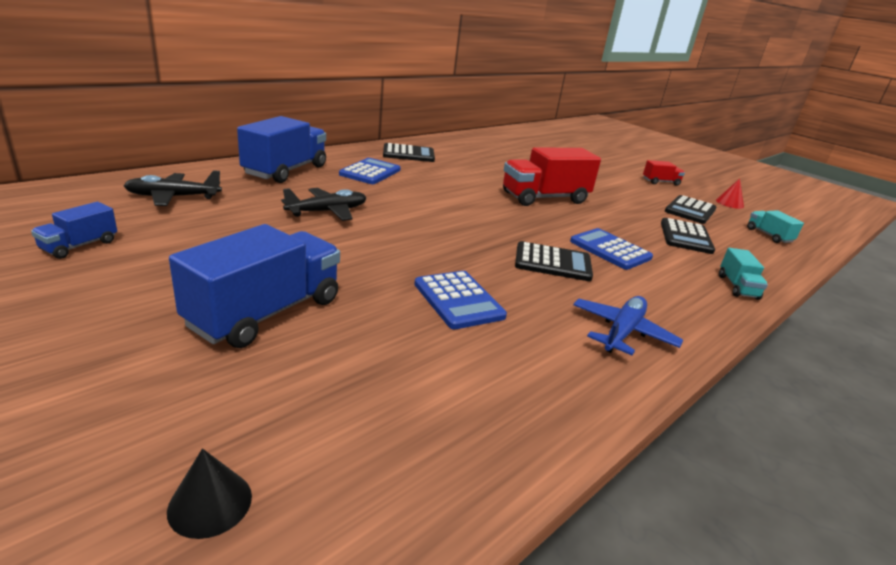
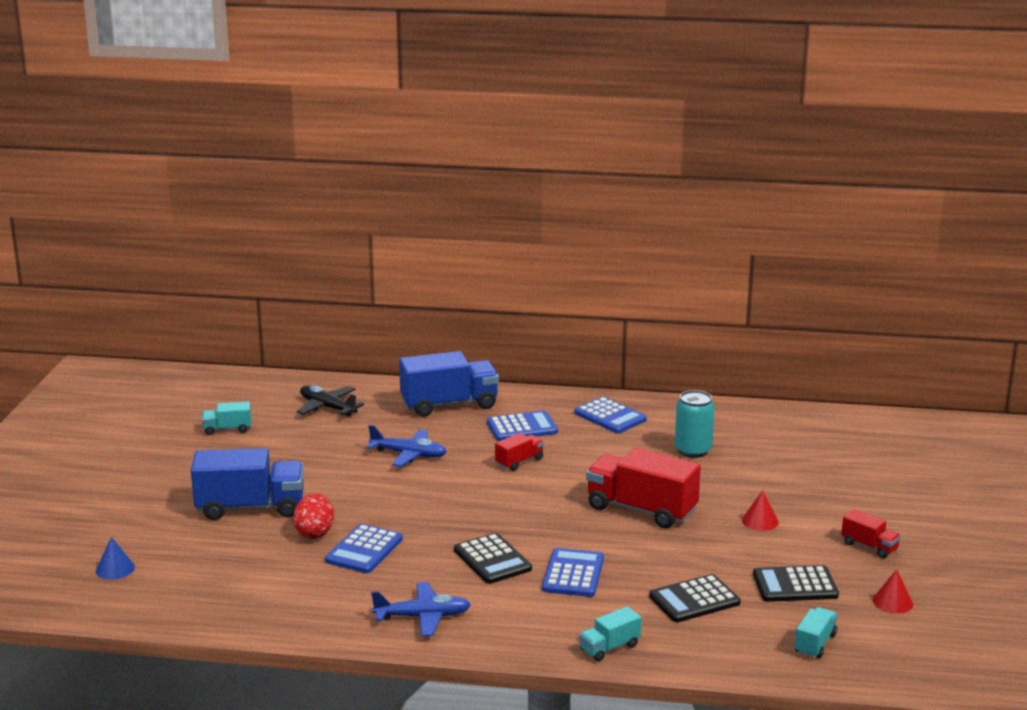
camera: 55 degrees right, 5 degrees down
blue truck [31,202,117,259] -> turquoise truck [202,401,251,435]
black cone [167,448,252,539] -> blue cone [96,537,135,580]
black plane [281,188,366,221] -> blue plane [367,425,447,467]
black calculator [383,143,435,162] -> blue calculator [574,397,647,433]
none -> red egg [293,493,334,539]
none -> red truck [495,433,544,471]
none -> turquoise can [675,390,715,458]
none -> red cone [742,490,779,531]

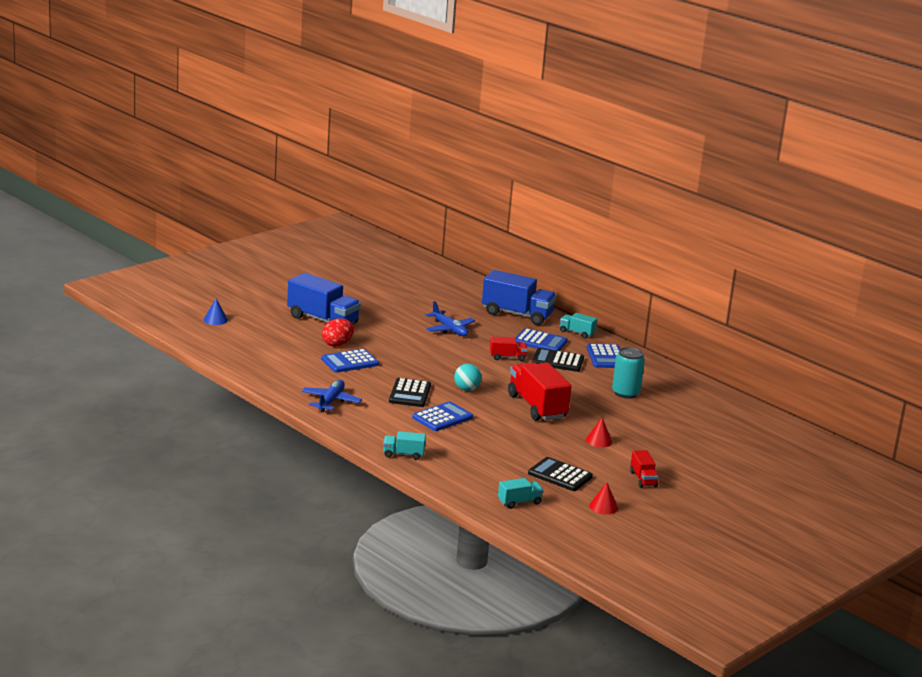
camera: 35 degrees right, 0 degrees up
turquoise truck [202,401,251,435] -> turquoise truck moved to [560,313,597,338]
black plane [297,385,364,416] -> none
blue plane [371,582,471,636] -> blue plane turned 105 degrees counterclockwise [301,380,362,412]
black calculator [649,574,740,622] -> black calculator moved to [532,348,584,372]
none -> turquoise ball [454,364,482,391]

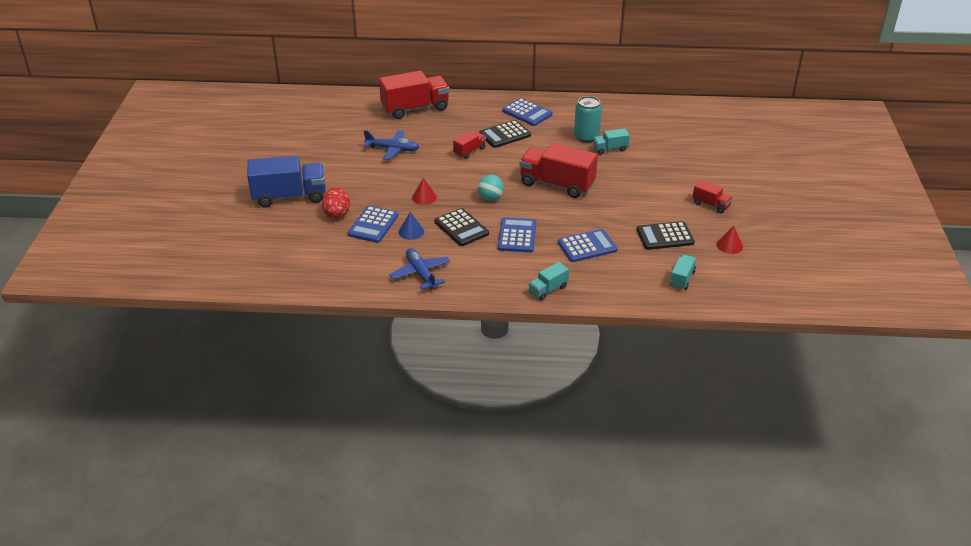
camera: 40 degrees left, 15 degrees up
blue cone [204,299,228,325] -> blue cone moved to [399,212,424,240]
blue truck [482,270,557,325] -> red truck [379,70,449,119]
blue calculator [516,328,568,351] -> blue calculator moved to [558,229,618,262]
turquoise truck [560,313,597,338] -> turquoise truck moved to [593,128,630,154]
red cone [586,418,613,448] -> red cone moved to [412,177,437,205]

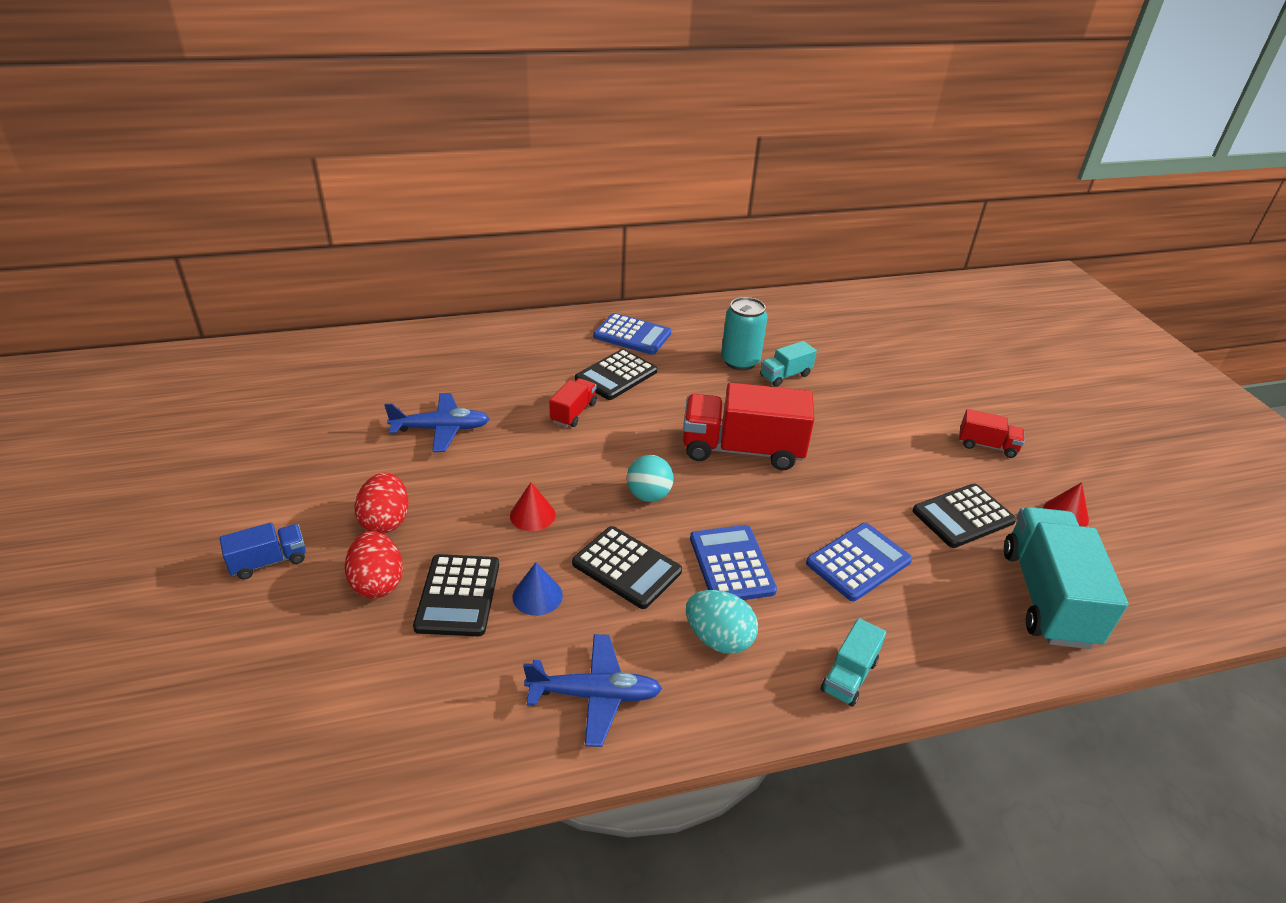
camera: 20 degrees left, 0 degrees up
blue truck [247,155,326,207] -> blue truck [219,522,306,580], size x0.49
blue calculator [348,206,398,243] -> black calculator [413,554,499,636]
red truck [379,70,449,119] -> none
blue plane [390,248,451,290] -> blue plane turned 135 degrees clockwise [523,634,662,747]
turquoise truck [670,255,696,290] -> turquoise truck [1004,507,1128,649], size x2.02
none -> red egg [355,473,409,534]
none -> turquoise egg [686,590,758,654]

